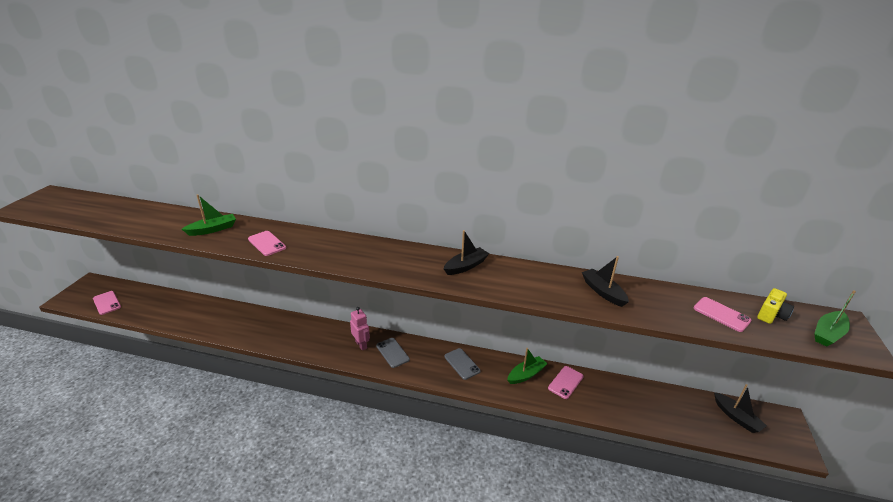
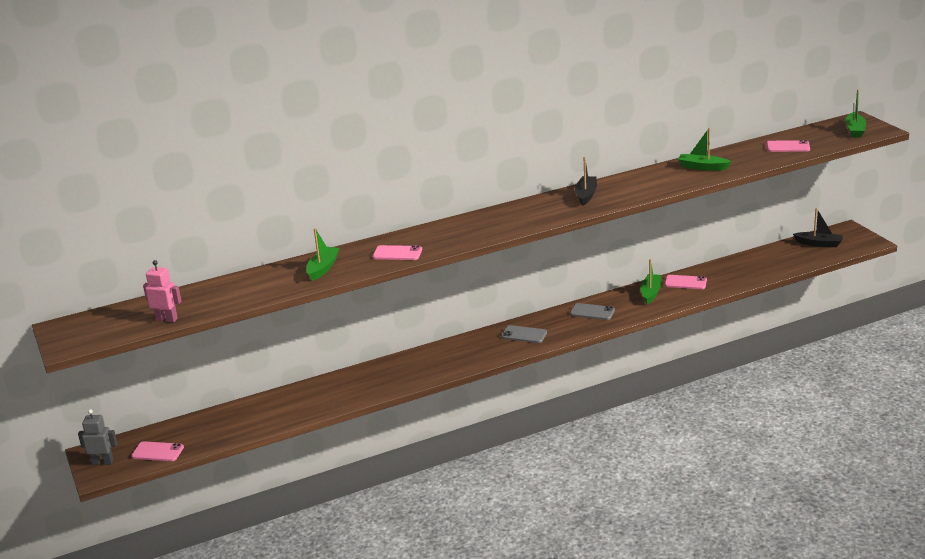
camera: 35 degrees left, 5 degrees down
pink robot [350,307,370,350] -> pink robot moved to [143,260,182,322]
pink phone [548,366,584,399] -> pink phone turned 75 degrees counterclockwise [665,275,707,289]
black boat [582,256,629,307] -> green boat [678,128,731,171]
yellow camera [757,288,794,324] -> none
none -> grey robot [78,409,118,465]

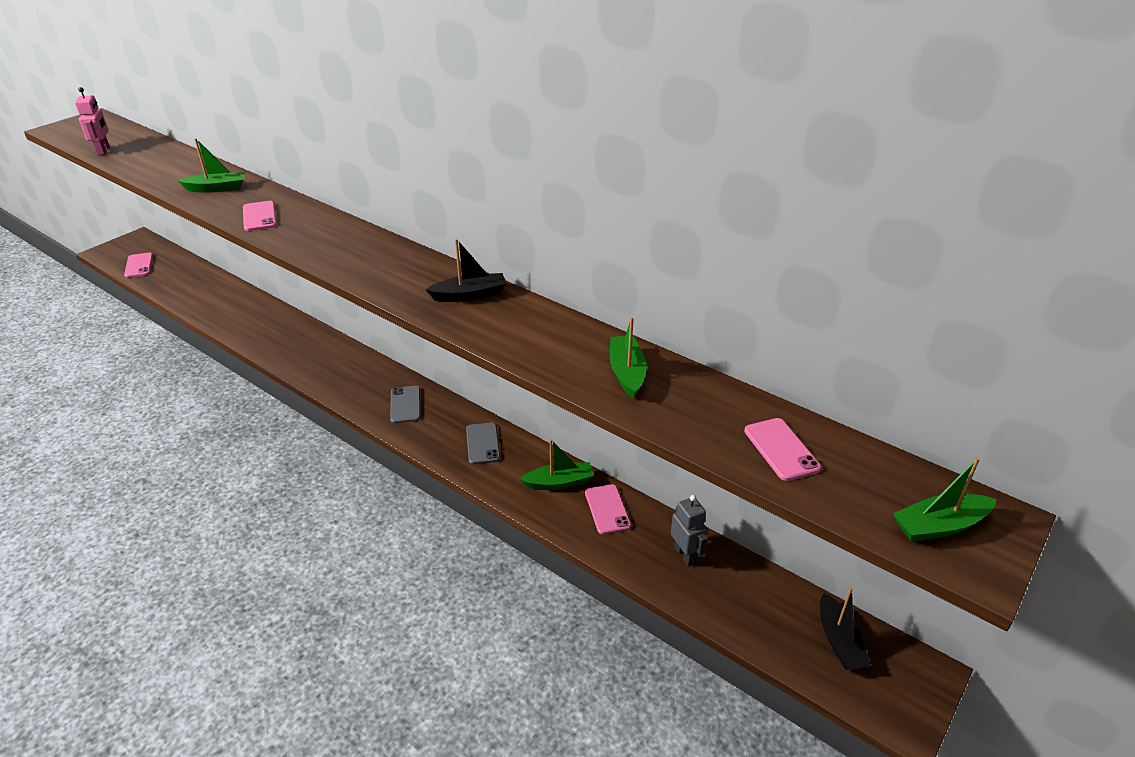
camera: 60 degrees right, 10 degrees up
grey robot [78,409,118,465] -> grey robot moved to [671,495,708,567]

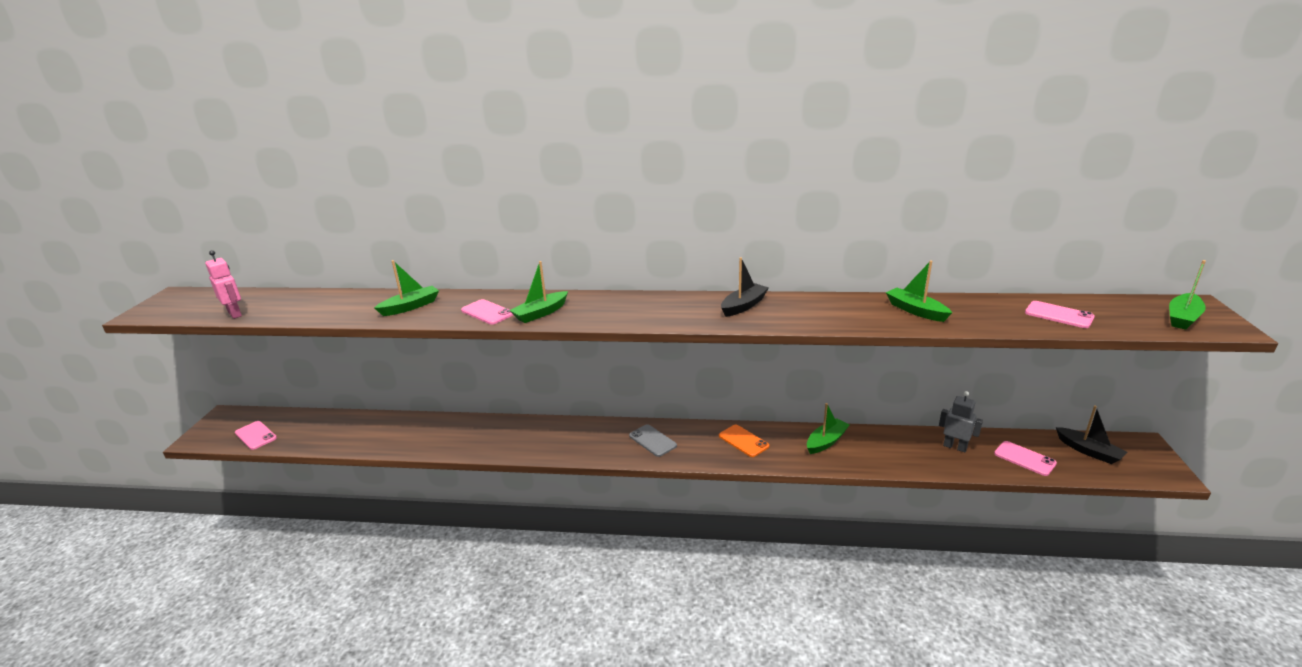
camera: 30 degrees left, 10 degrees down
grey phone [466,423,500,464] -> orange phone [719,424,769,457]
pink phone [585,484,631,535] -> pink phone moved to [994,441,1057,476]
none -> green boat [509,261,568,323]

